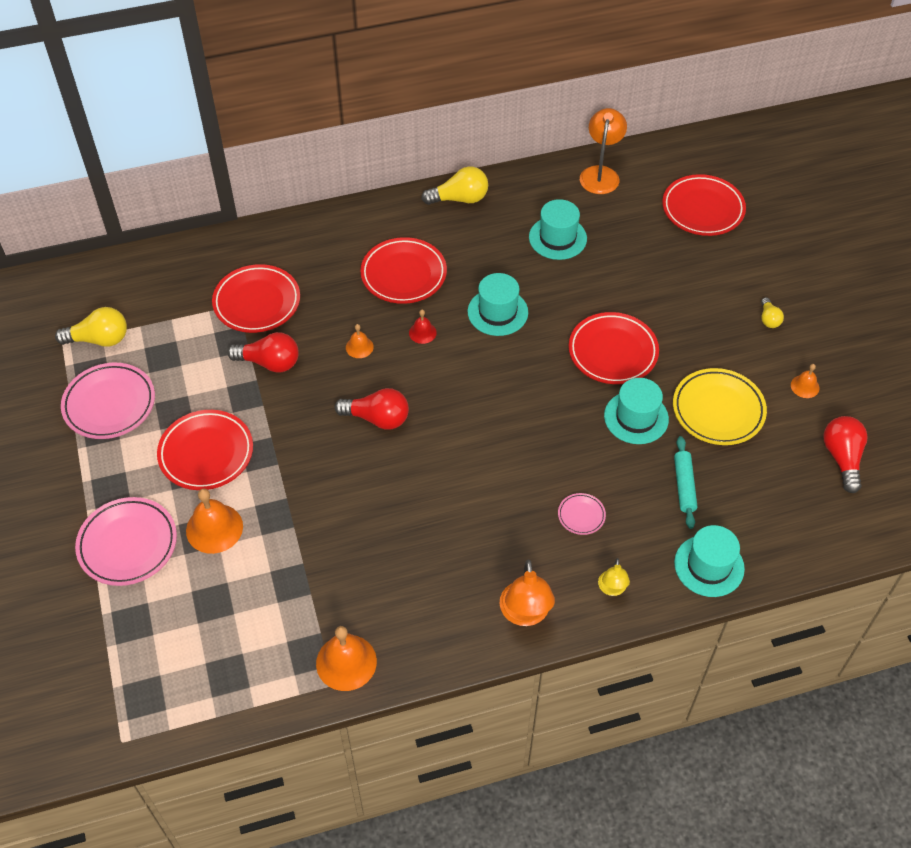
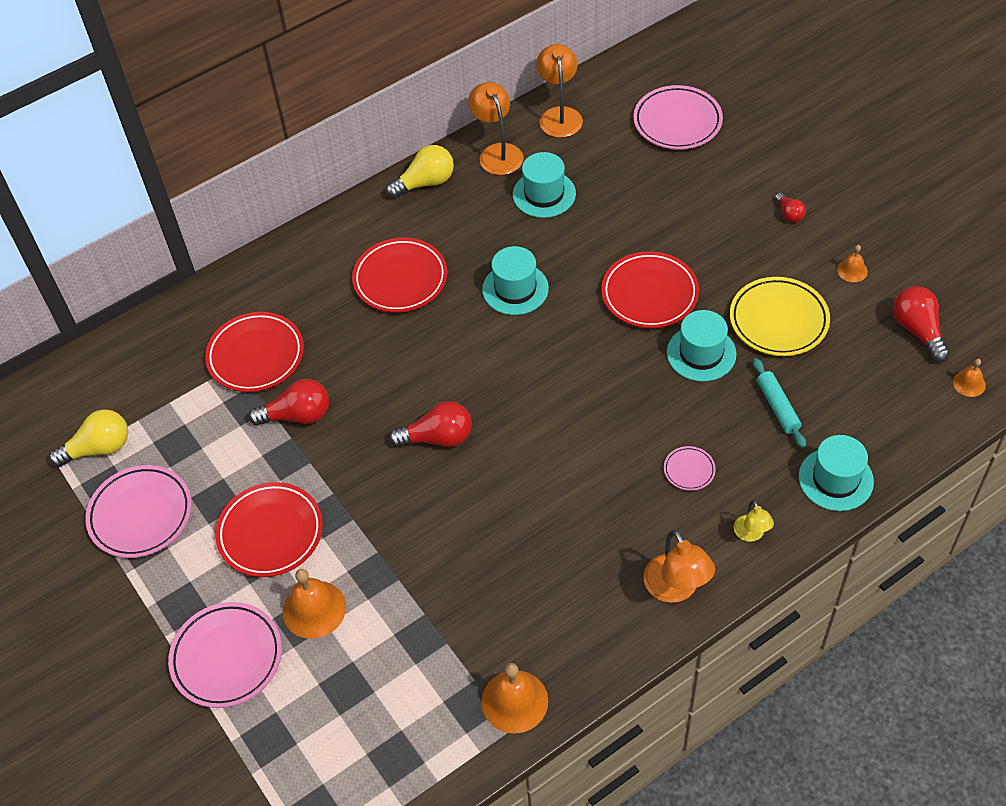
camera: 15 degrees left, 0 degrees up
orange bell [346,324,374,358] -> orange bell moved to [953,359,986,397]
red bell [409,310,437,344] -> none
red plate [662,174,746,236] -> pink plate [633,85,723,150]
yellow light bulb [761,297,784,328] -> red light bulb [775,193,806,222]
none -> orange lamp [468,82,523,175]

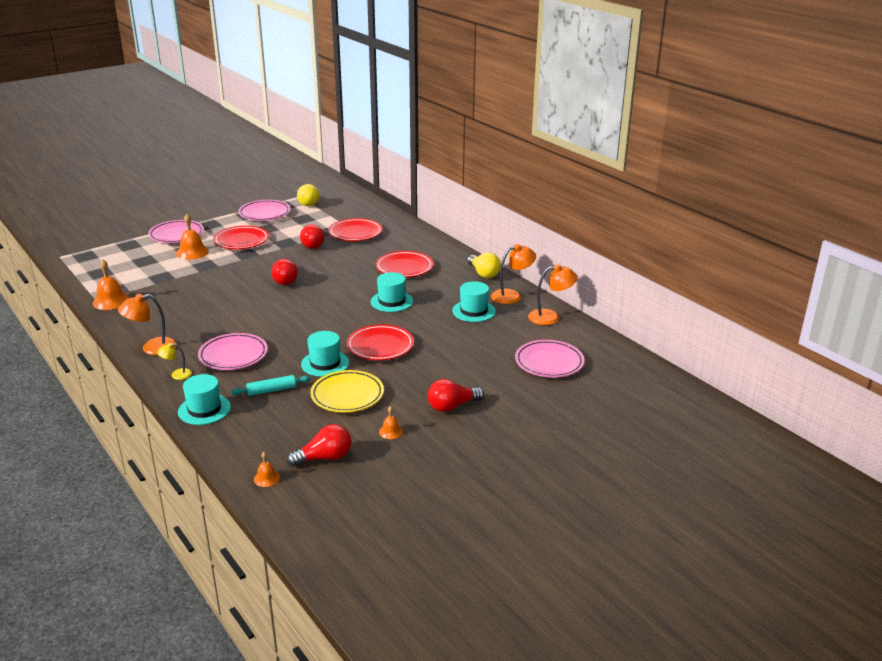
camera: 85 degrees right, 25 degrees down
pink plate [664,446,716,491] -> pink plate [198,333,268,370], size x2.06
red light bulb [775,193,806,222] -> red light bulb [428,379,484,412], size x1.79

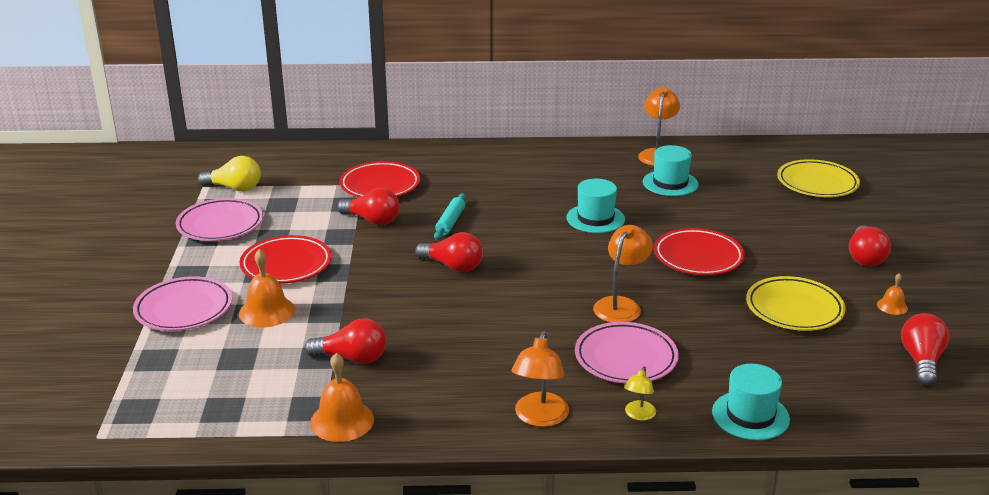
camera: 55 degrees left, 0 degrees up
turquoise rolling pin [231,375,311,396] -> turquoise rolling pin moved to [434,193,466,240]
orange bell [254,452,280,487] -> none
turquoise hat [301,331,349,377] -> none
red plate [376,251,433,278] -> none
yellow light bulb [467,252,501,278] -> none
pink plate [515,340,584,378] -> yellow plate [777,159,860,197]
orange lamp [528,264,578,325] -> orange lamp moved to [593,225,653,322]
none -> red light bulb [305,318,386,364]

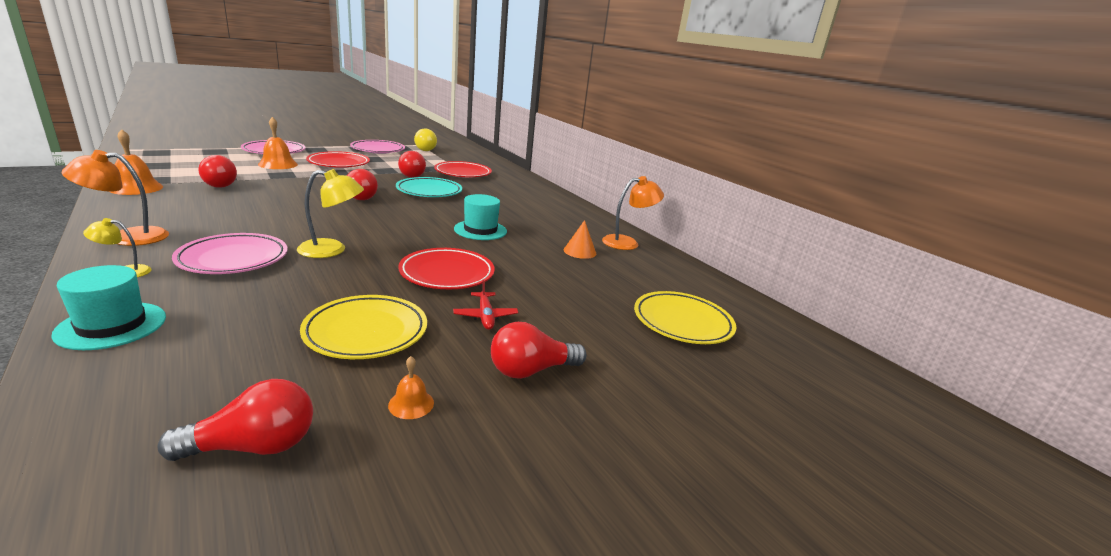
camera: 55 degrees right, 5 degrees down
turquoise rolling pin [434,193,466,240] -> turquoise plate [396,177,462,197]
orange lamp [593,225,653,322] -> yellow lamp [297,169,364,258]
turquoise hat [643,145,698,196] -> orange cone [564,220,596,259]
none -> red plane [453,280,518,330]

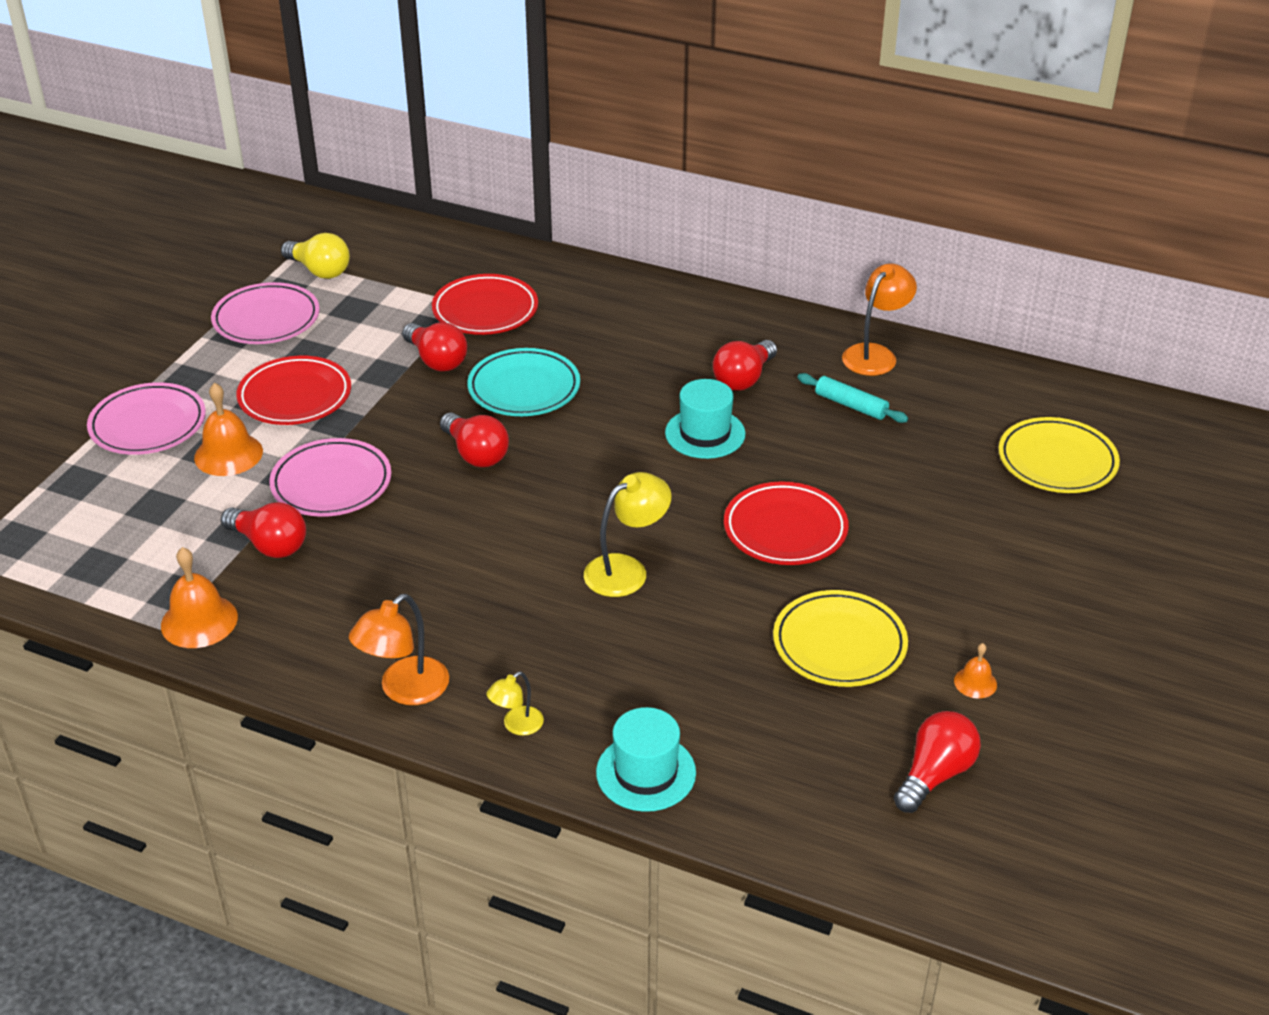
camera: 30 degrees left, 15 degrees up
pink plate [172,233,288,274] -> pink plate moved to [269,438,391,517]
red plane [453,280,518,330] -> none
red light bulb [491,322,587,379] -> red light bulb moved to [713,340,777,391]
orange cone [564,220,596,259] -> turquoise rolling pin [797,373,908,423]

